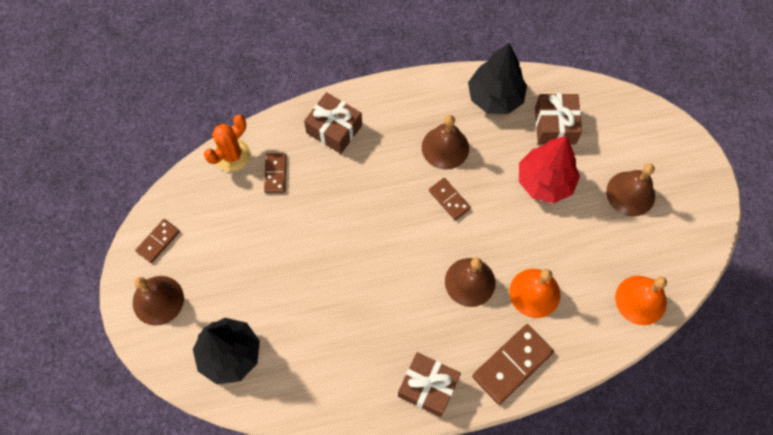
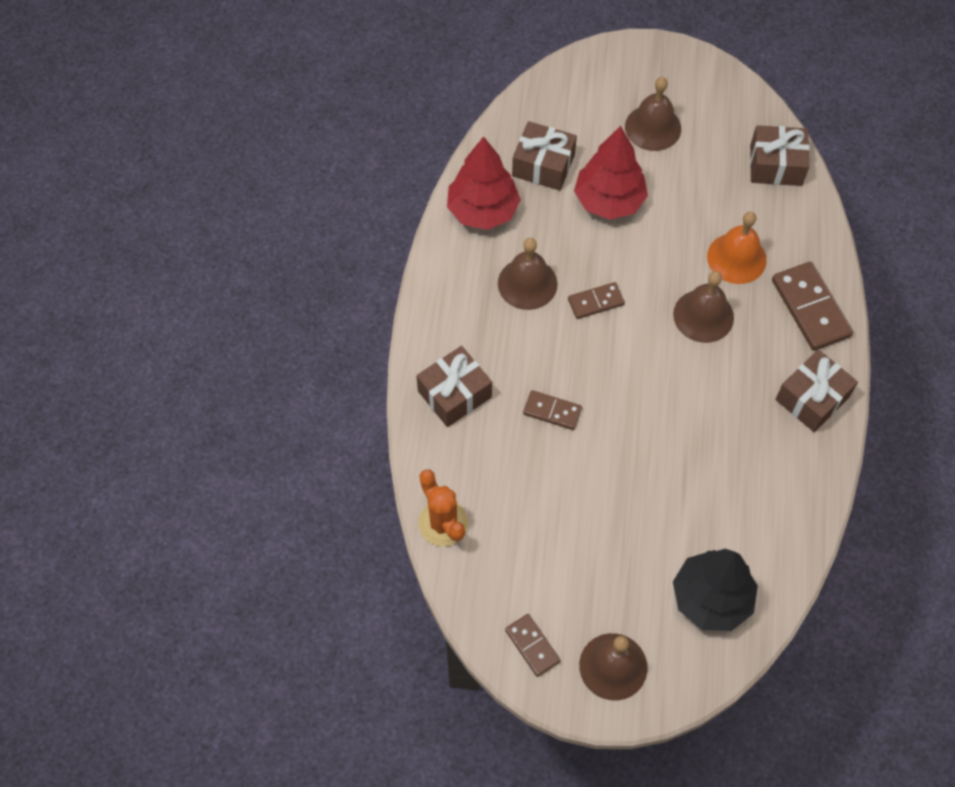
camera: 70 degrees left, 5 degrees down
brown domino [264,153,286,193] -> brown domino moved to [523,390,582,430]
black tree [468,43,527,114] -> red tree [447,136,521,230]
orange bell [615,276,667,325] -> brown gift [750,125,810,186]

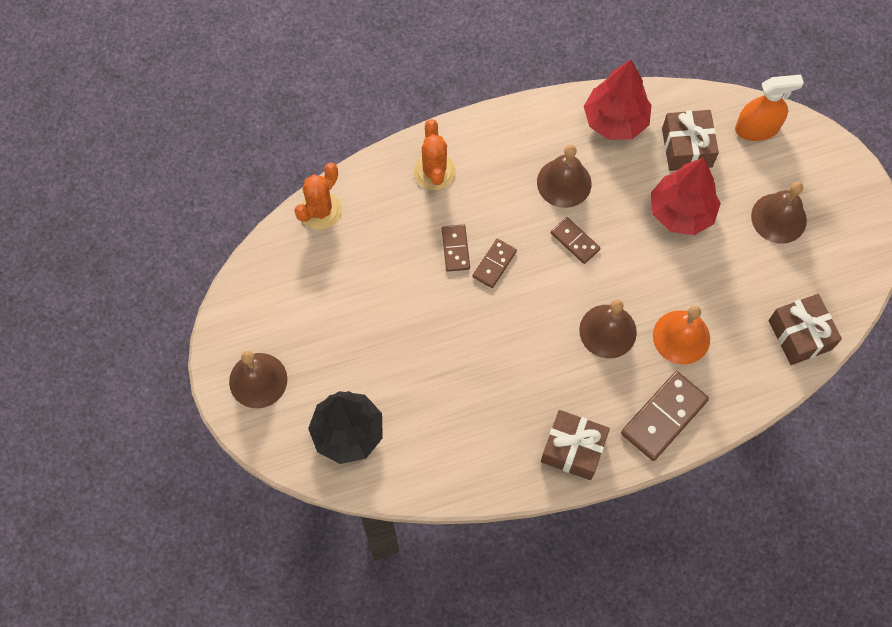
camera: 65 degrees right, 5 degrees up
brown gift [417,346,492,427] -> orange cactus [414,119,456,190]
brown domino [505,614,561,677] -> brown domino moved to [472,239,517,288]
none -> orange spray bottle [735,74,804,141]

